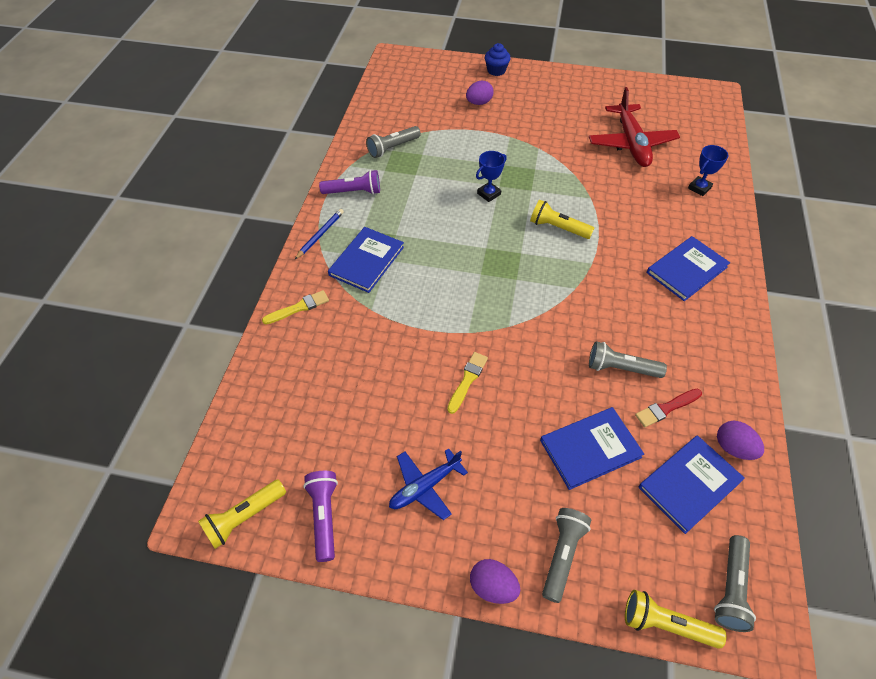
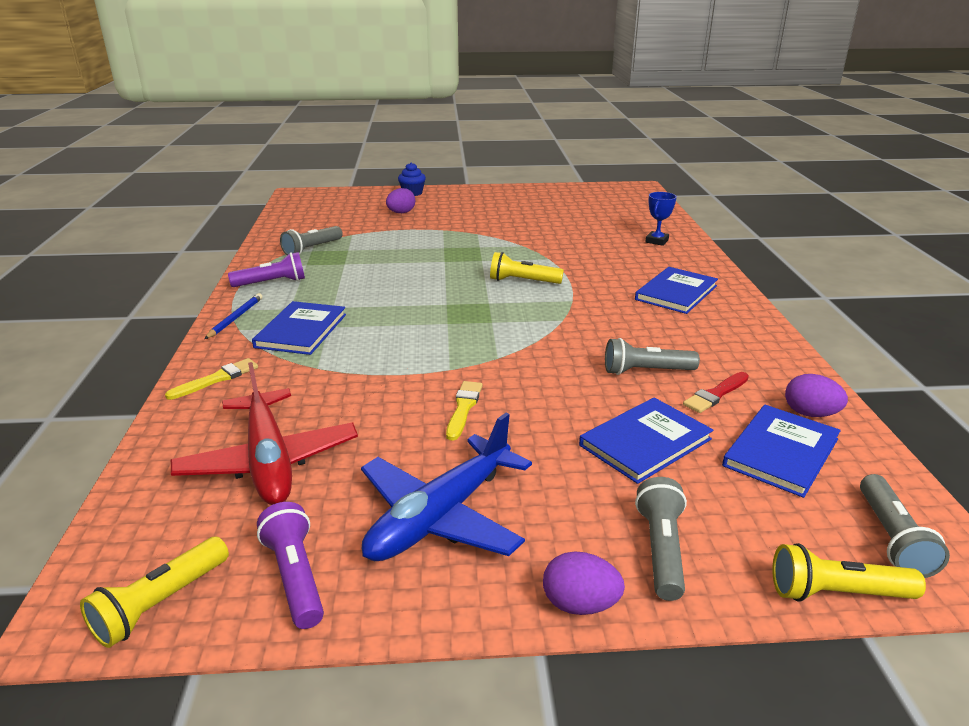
camera: 15 degrees left, 25 degrees down
blue plane [389,448,468,520] -> blue plane [361,413,532,561], size x1.64
blue trophy [476,151,507,202] -> none
red plane [589,87,680,167] -> red plane moved to [171,362,358,505]

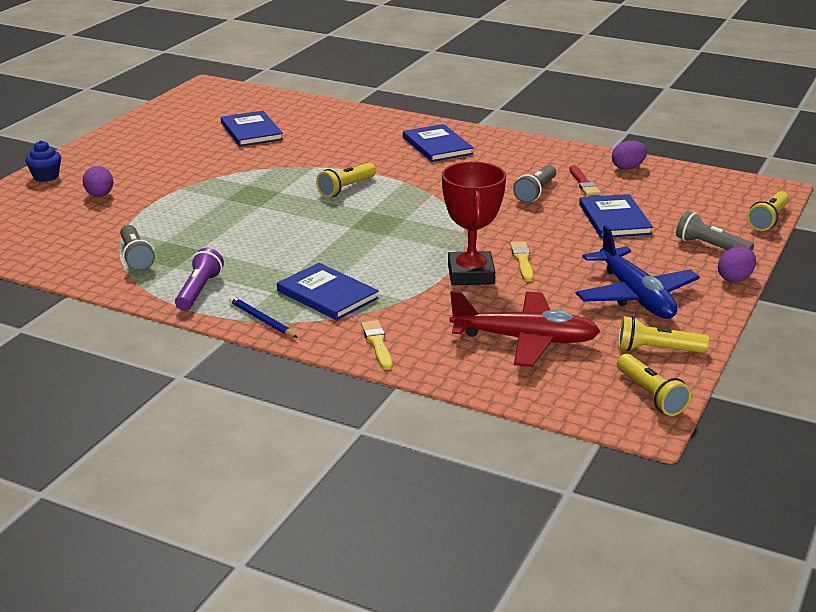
camera: 60 degrees left, 0 degrees up
purple flashlight [257,502,324,629] -> yellow flashlight [618,316,709,353]
yellow brush [446,381,483,441] -> yellow brush turned 45 degrees clockwise [510,241,534,282]
blue trophy [645,192,677,246] -> none
blue book [722,405,841,498] -> blue book moved to [221,111,283,147]
grey flashlight [860,474,950,578] -> none
none -> red trophy [442,162,506,285]

